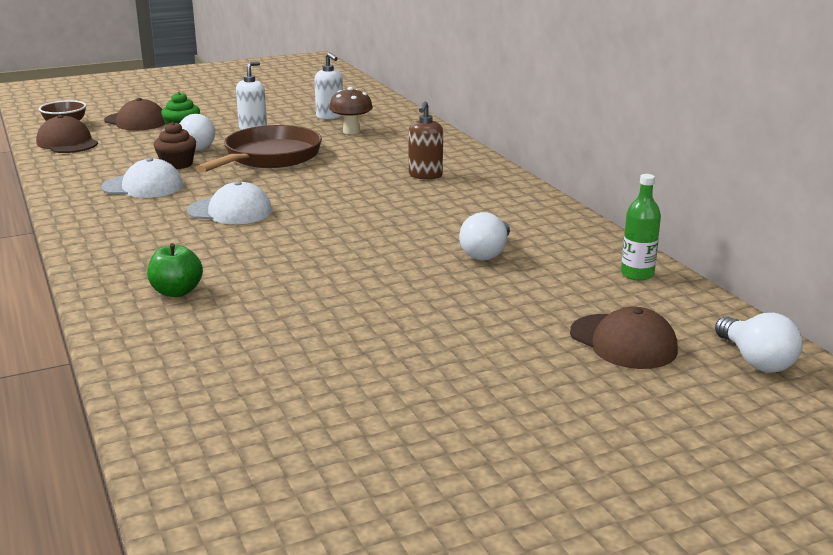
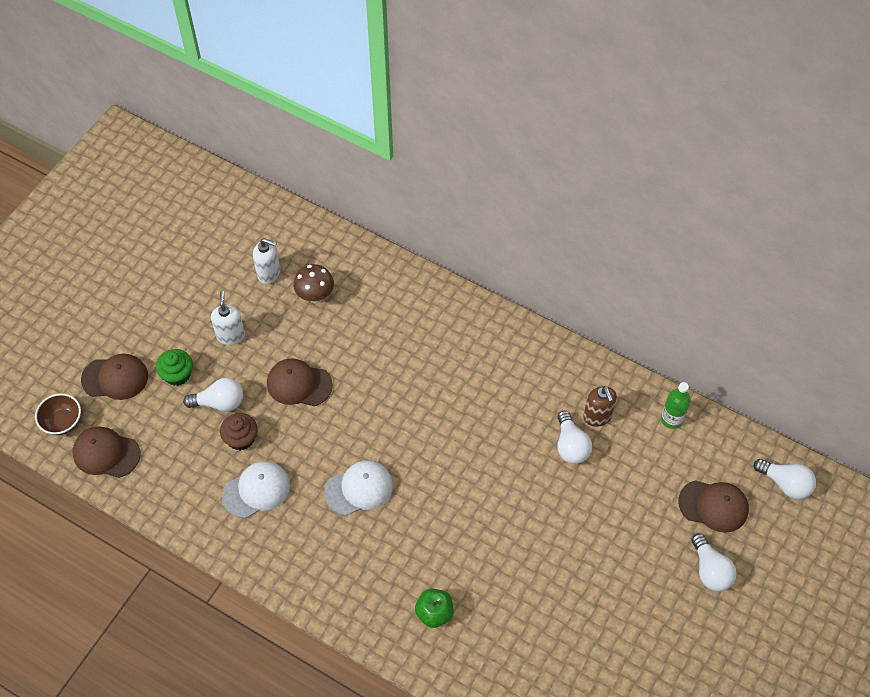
camera: 35 degrees left, 35 degrees up
brown pan [195,125,322,173] -> brown cap [267,358,333,406]
brown soap dispenser [408,101,443,180] -> brown soap dispenser moved to [583,386,617,427]
none -> white light bulb [691,533,736,591]

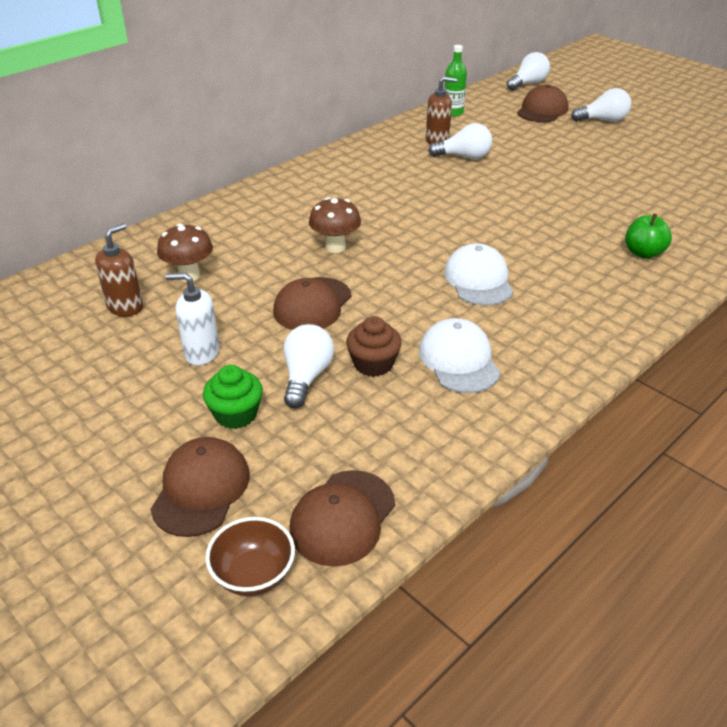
camera: 75 degrees left, 20 degrees down
white soap dispenser [253,238,280,284] -> brown soap dispenser [95,223,143,316]
none -> brown mushroom [309,197,361,253]

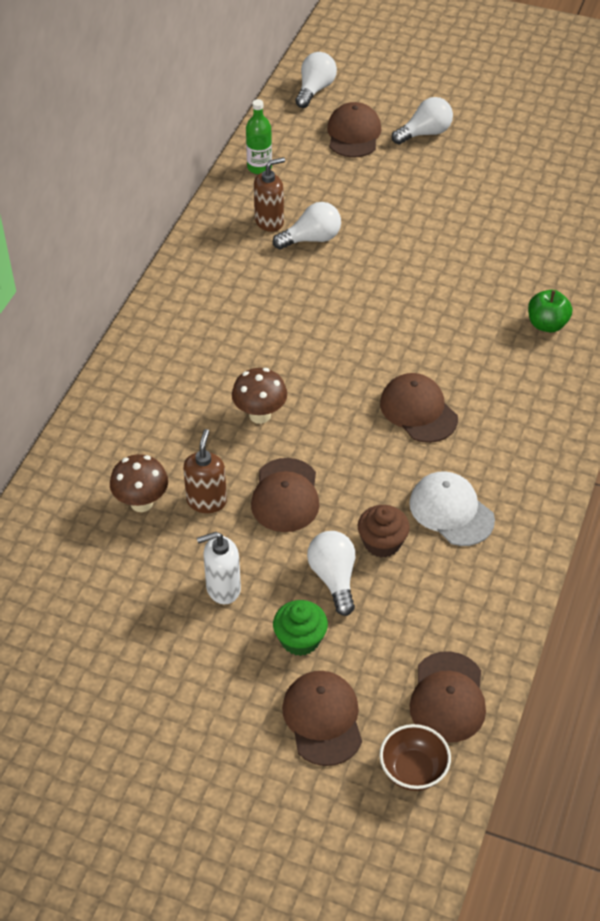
camera: 25 degrees left, 10 degrees up
brown soap dispenser [95,223,143,316] -> brown soap dispenser moved to [183,429,227,513]
white cap [444,243,513,305] -> brown cap [380,373,458,443]

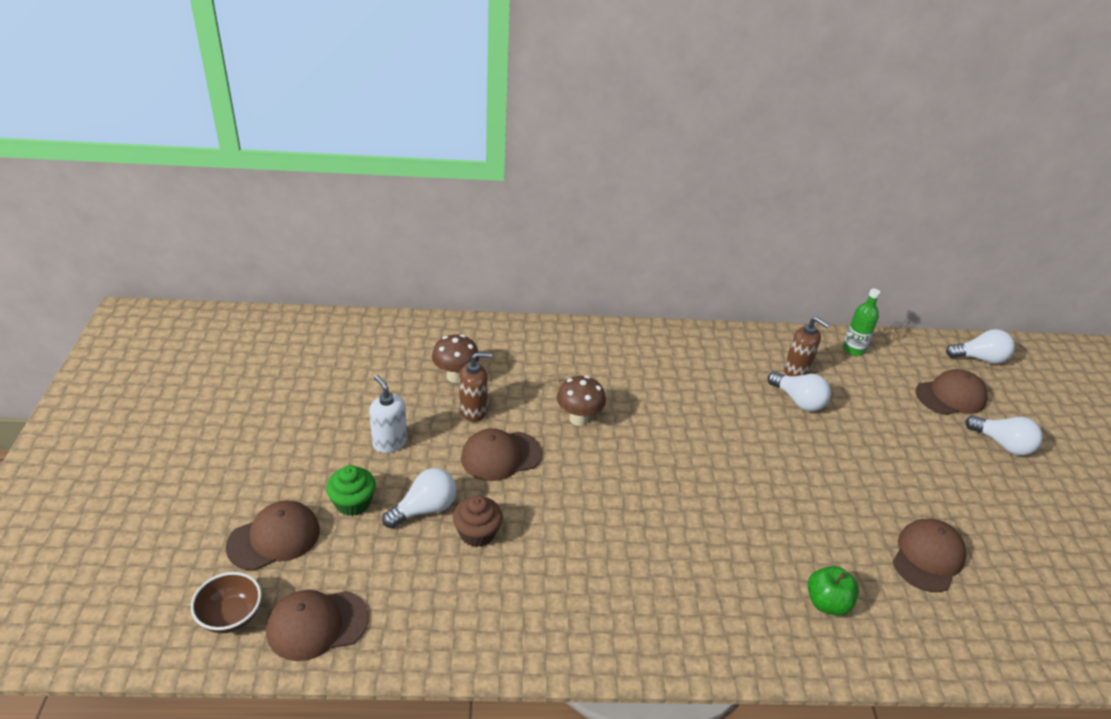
camera: 65 degrees right, 10 degrees down
brown cap [380,373,458,443] -> brown cap moved to [893,519,966,592]
white cap [409,471,495,546] -> none

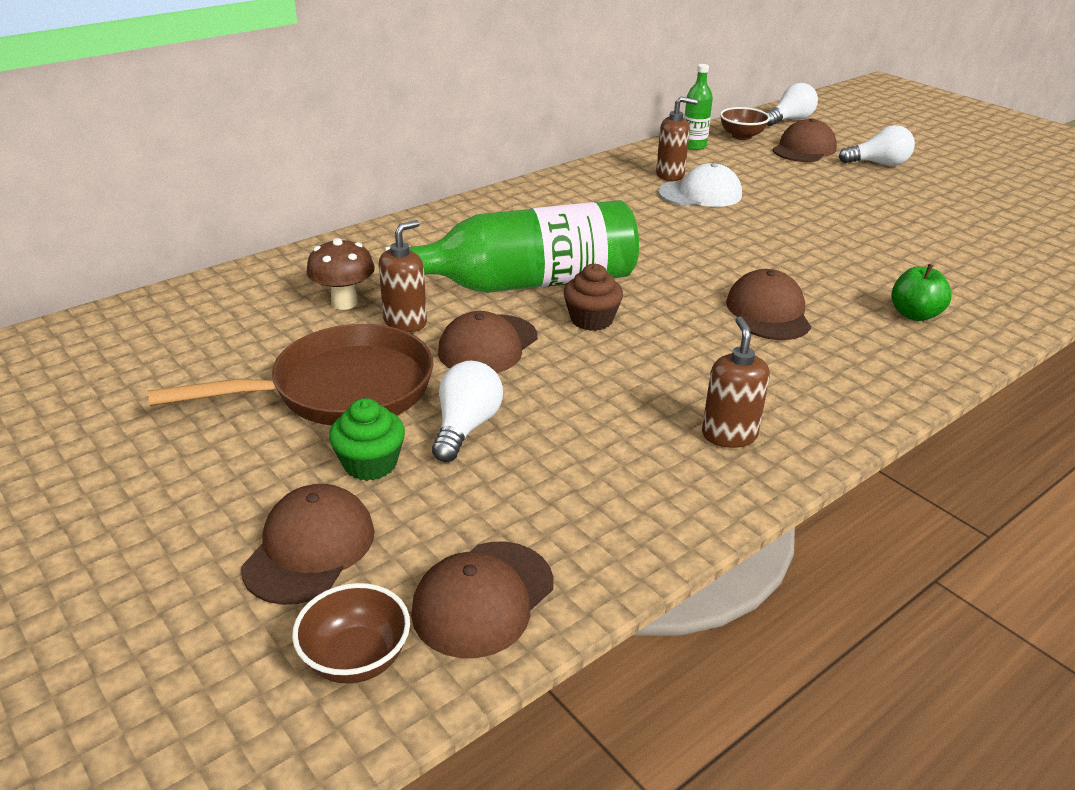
camera: 35 degrees left, 5 degrees down
white soap dispenser [369,375,407,453] -> brown pan [148,324,434,426]
brown cupcake [453,496,503,547] -> brown cupcake moved to [564,264,623,331]
brown mushroom [557,375,606,426] -> green bottle [385,200,639,293]
white light bulb [768,371,831,411] -> white cap [658,163,742,207]
brown cap [893,519,966,592] -> brown cap moved to [726,269,811,340]
none -> brown soap dispenser [702,316,770,448]
none -> brown bowl [720,107,770,140]

